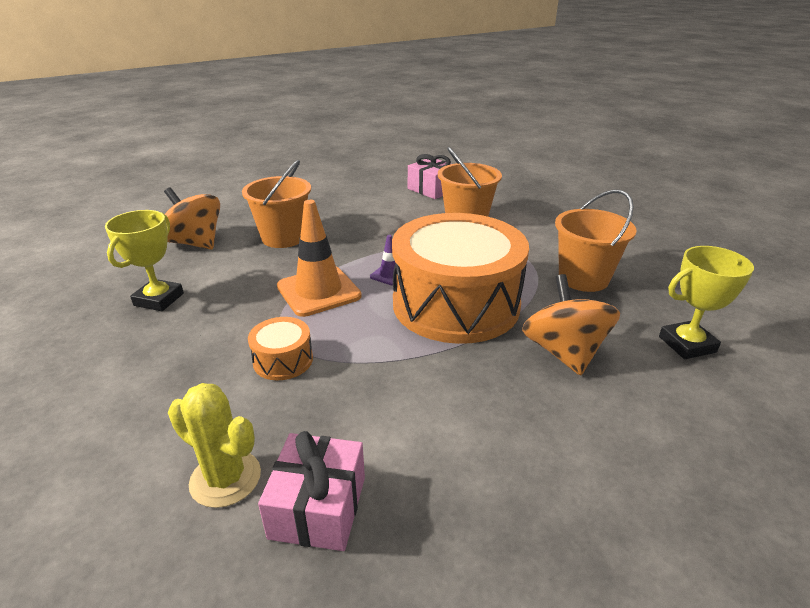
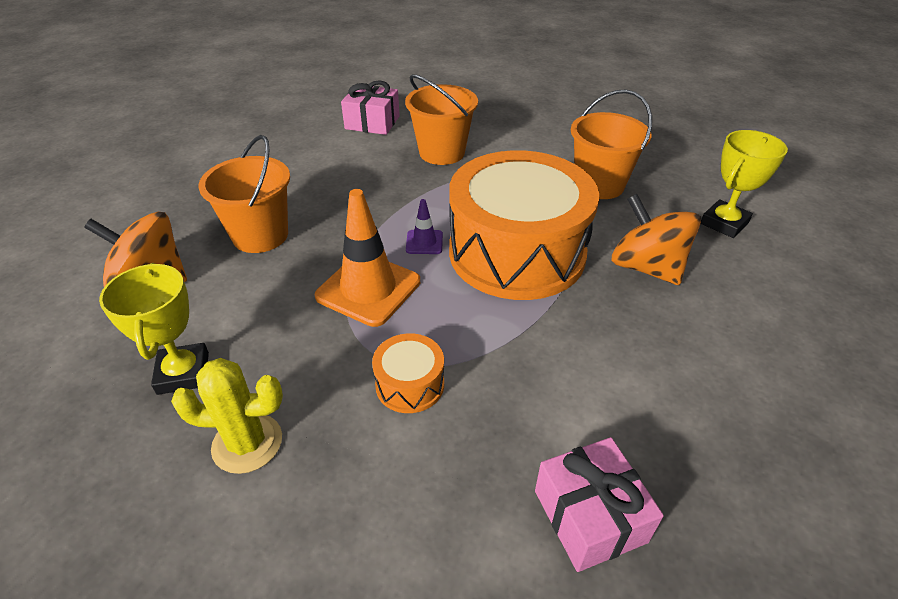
camera: 30 degrees left, 10 degrees up
yellow cactus [168,383,261,508] -> yellow cactus moved to [171,358,283,474]

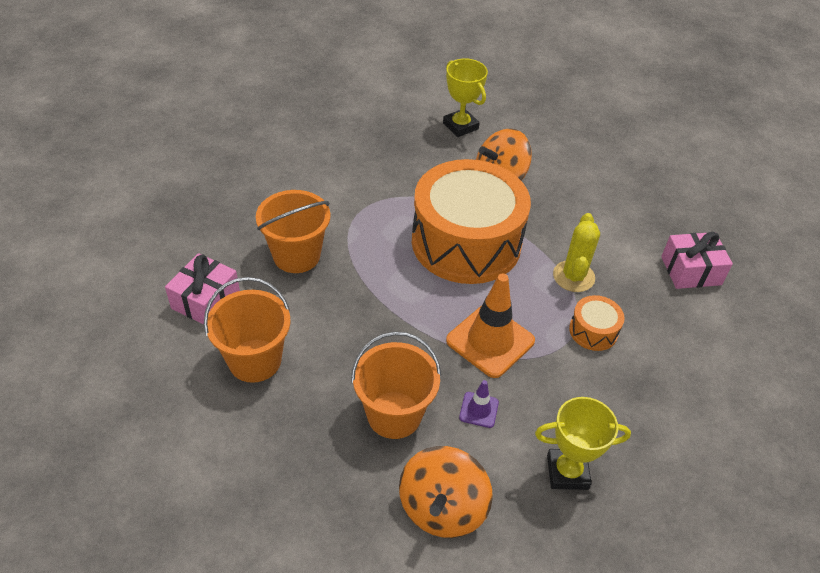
camera: 80 degrees left, 5 degrees up
yellow cactus [171,358,283,474] -> yellow cactus moved to [553,213,600,292]
purple traffic cone [406,199,443,254] -> purple traffic cone moved to [459,380,499,428]
orange bucket [571,89,652,199] -> orange bucket moved to [204,277,290,383]

